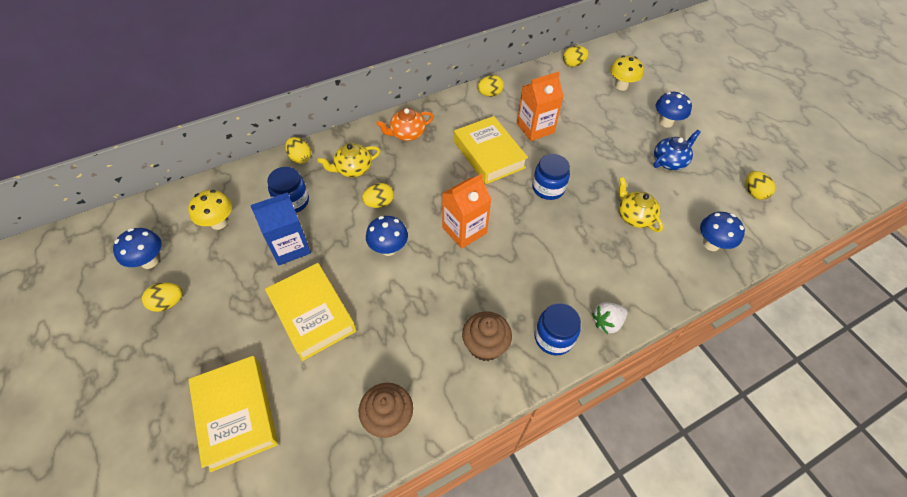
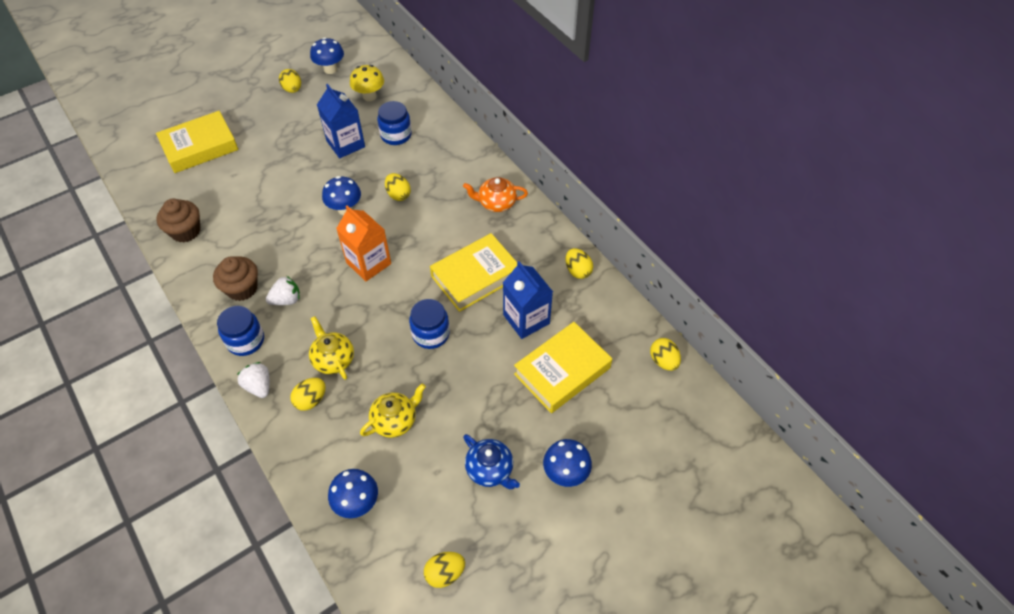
camera: 85 degrees right, 0 degrees up
yellow book [265,263,356,361] -> yellow book moved to [514,322,612,413]
yellow egg [285,137,311,164] -> yellow egg moved to [290,378,325,411]
yellow teapot [318,143,380,177] -> yellow teapot moved to [309,316,354,380]
orange teapot [376,108,434,141] -> orange teapot turned 60 degrees counterclockwise [463,177,528,212]
orange carton [517,71,564,141] -> blue carton [503,261,553,339]
yellow mushroom [610,55,644,91] -> none
none -> white strawberry [266,276,300,305]

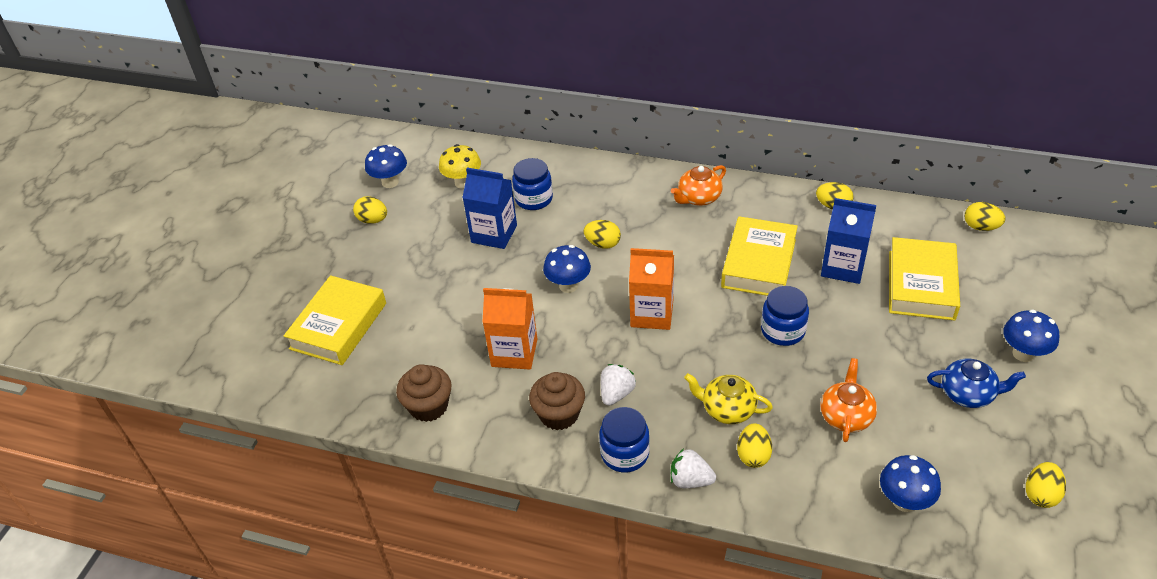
camera: 35 degrees left, 10 degrees down
yellow teapot [360,384,426,438] -> orange teapot [821,358,877,442]
none -> orange carton [482,288,537,370]

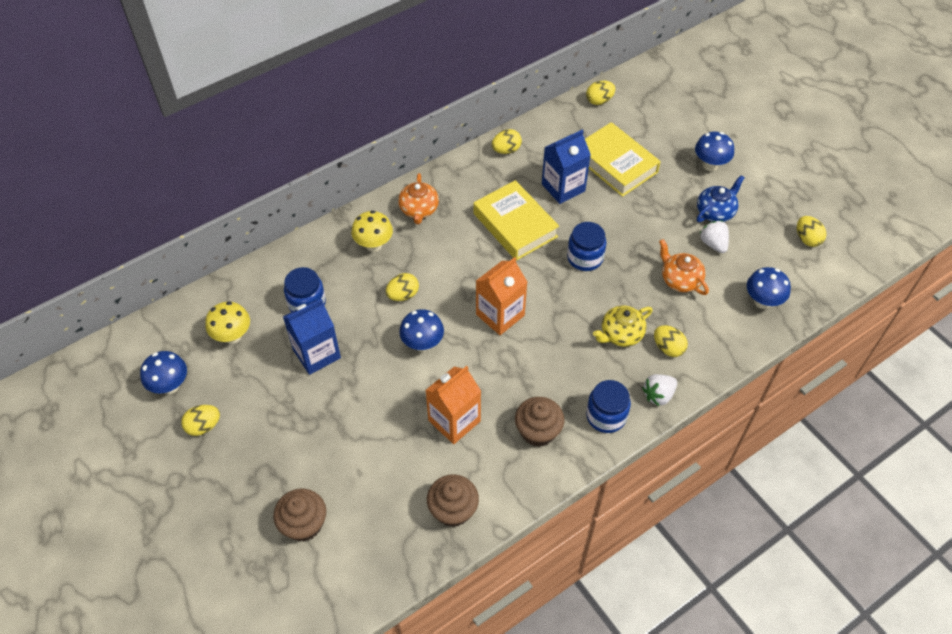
camera: 55 degrees left, 10 degrees up
yellow book [284,275,386,365] -> brown cupcake [273,489,326,542]
white strawberry [601,364,636,406] -> white strawberry moved to [699,220,729,253]
none -> yellow mushroom [351,211,393,252]

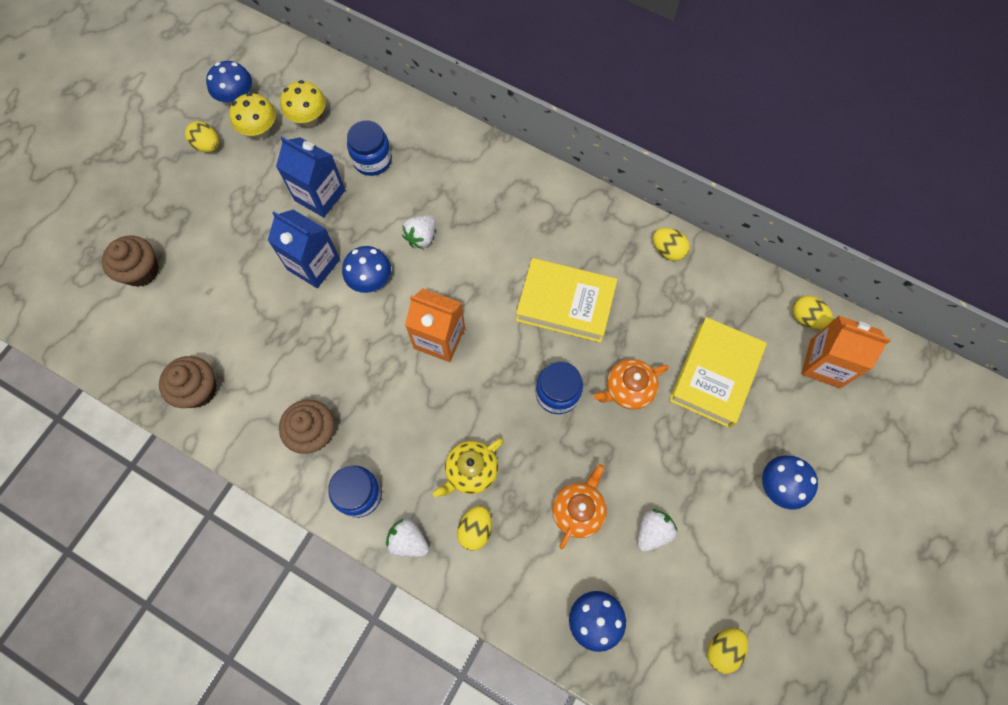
camera: 65 degrees right, 15 degrees up
yellow mushroom [351,211,393,252] -> yellow mushroom moved to [229,93,276,139]
yellow egg [386,273,419,301] -> white strawberry [402,215,436,249]
orange teapot [398,173,439,224] -> orange teapot moved to [594,359,669,410]
orange carton [425,366,481,444] -> orange carton moved to [801,315,891,388]
yellow book [474,180,559,261] -> yellow book turned 75 degrees clockwise [516,258,617,343]
blue carton [542,129,591,204] -> blue carton moved to [267,209,340,288]
yellow teapot [593,306,653,347] -> yellow teapot turned 75 degrees counterclockwise [433,438,503,497]
blue teapot [697,175,744,222] -> none

